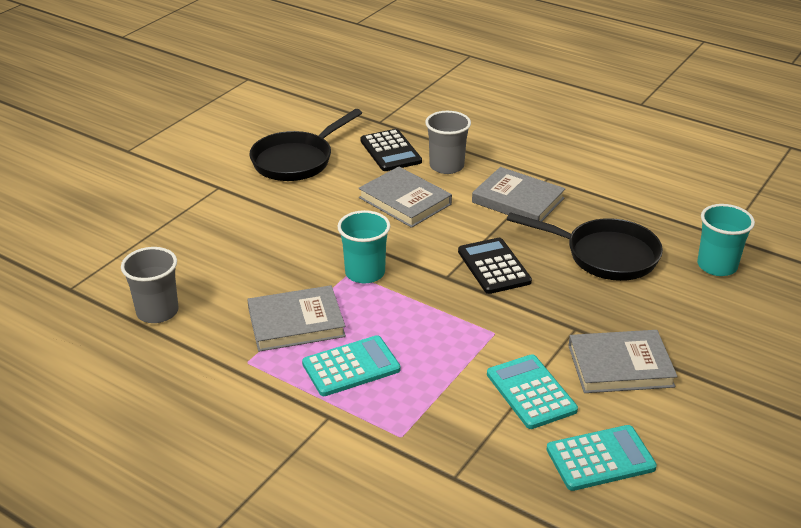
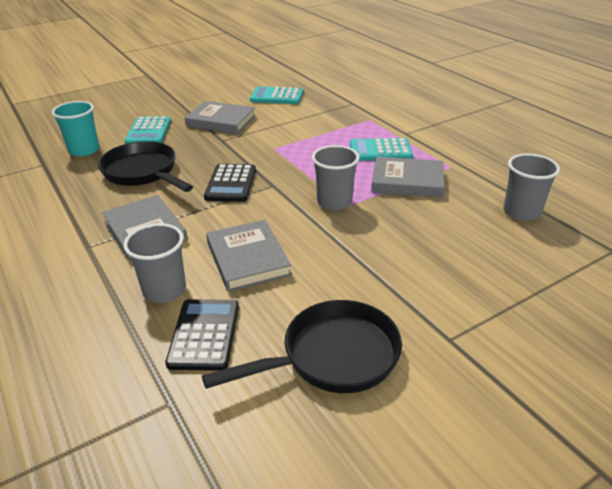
camera: 155 degrees left, 0 degrees up
turquoise cup [337,210,390,283] -> grey cup [312,145,359,210]
turquoise calculator [487,354,578,429] -> turquoise calculator moved to [124,116,171,144]

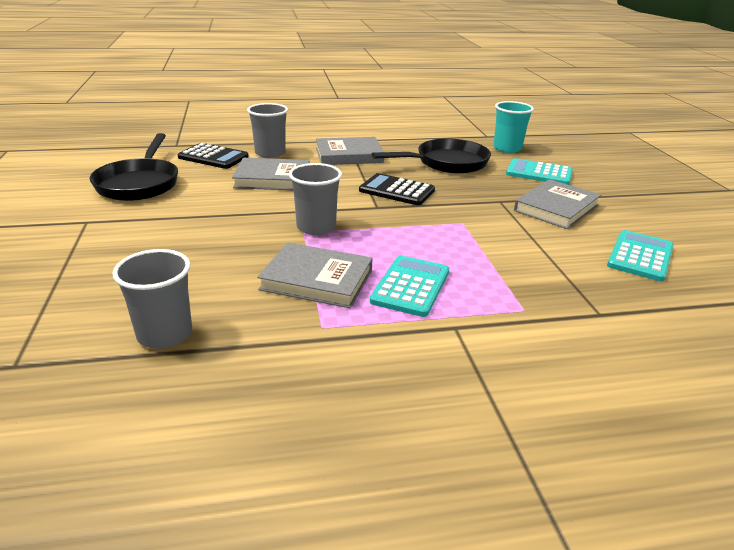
camera: 110 degrees right, 5 degrees down
grey book [371,156,444,197] -> grey book turned 75 degrees clockwise [257,242,373,308]

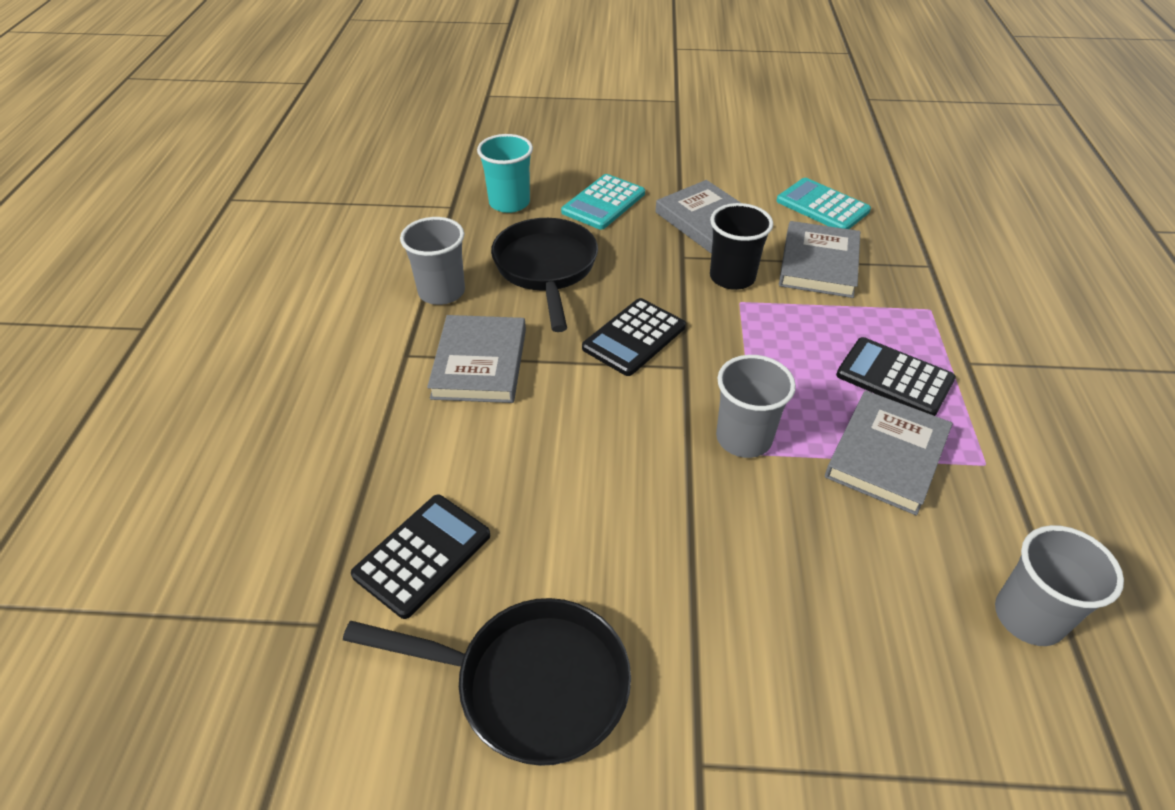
camera: 75 degrees left, 15 degrees up
grey book [232,158,310,190] -> grey book moved to [779,221,860,298]
grey cup [247,103,288,158] -> grey cup moved to [400,217,465,305]
turquoise calculator [370,256,449,317] -> black calculator [836,337,956,416]
none -> black cup [710,203,773,290]

